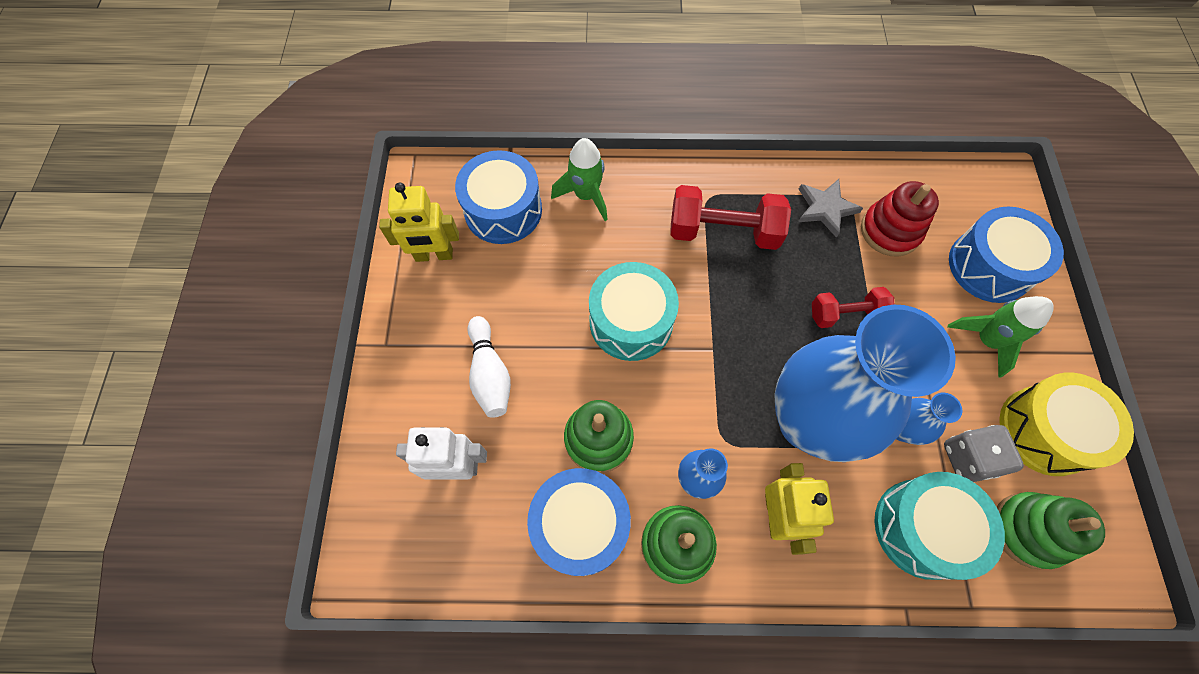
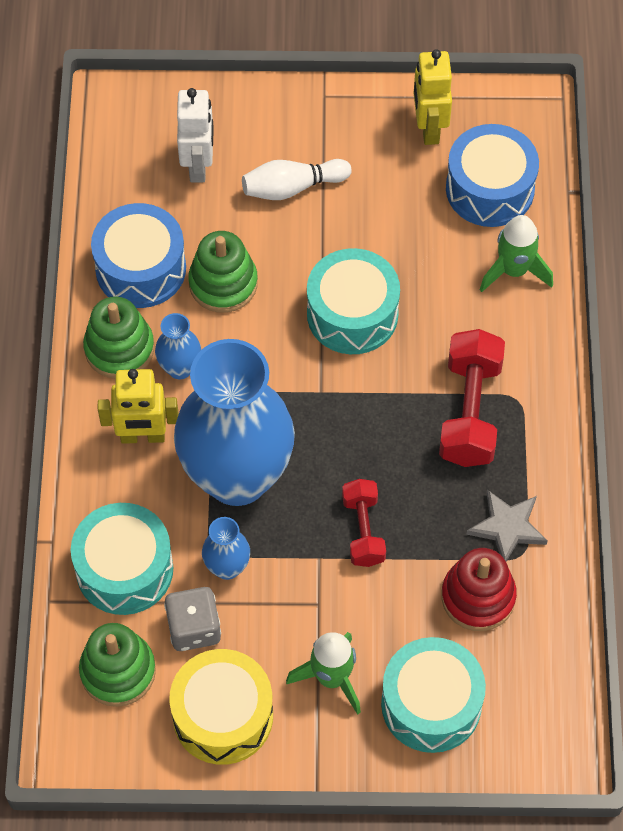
camera: 90 degrees right, 5 degrees down
blue drum [949,207,1064,303] -> turquoise drum [381,637,486,753]

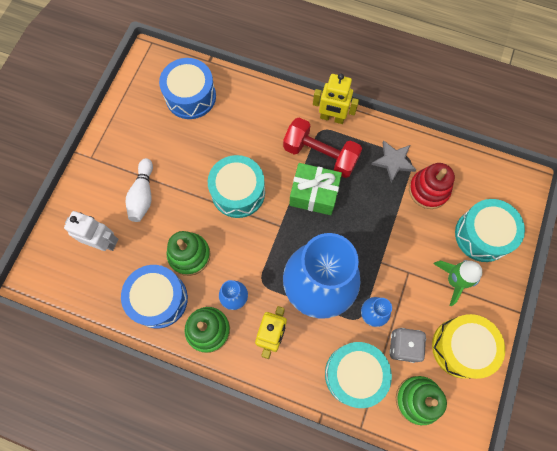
camera: 70 degrees left, 10 degrees up
red dumbbell [342,479,386,567] -> none
yellow robot [414,49,452,145] -> yellow robot moved to [313,74,359,124]
green rocket [480,215,553,292] -> none
none -> green gift [289,163,342,215]

